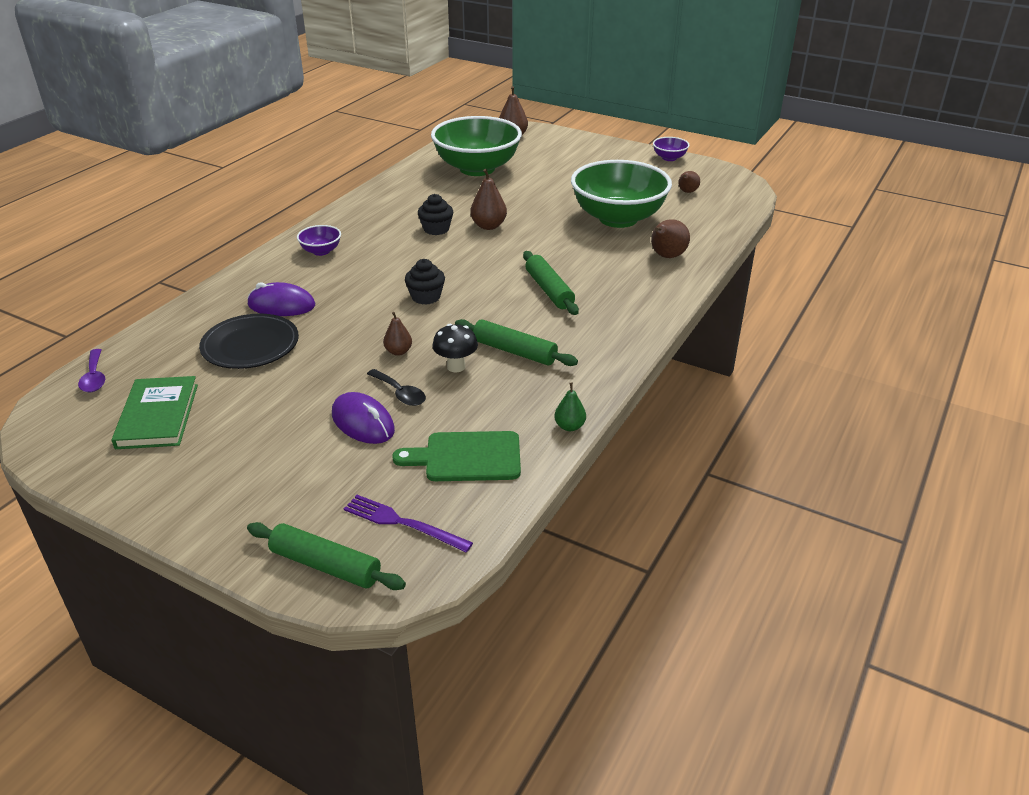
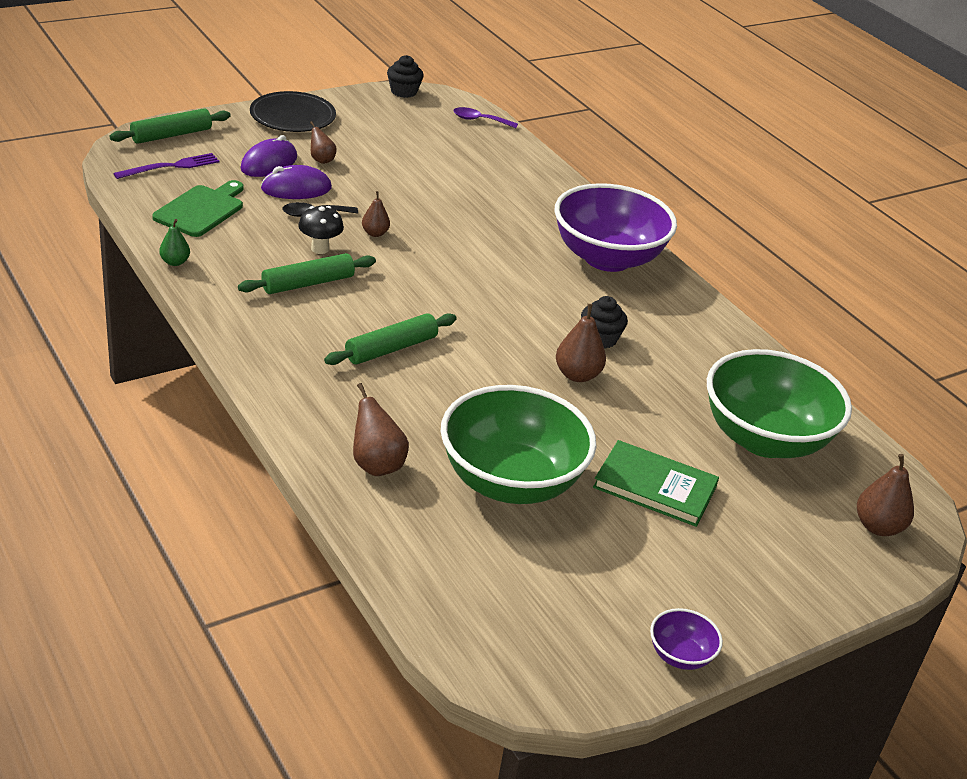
camera: 115 degrees right, 0 degrees up
green book [111,376,198,449] -> green book moved to [593,440,719,527]
black plate [199,313,299,369] -> black plate moved to [250,91,336,132]
purple mouse [247,282,315,316] -> purple mouse moved to [240,135,297,177]
purple bowl [297,225,341,256] -> purple bowl [555,183,677,272], size x2.40
black cupcake [405,259,445,305] -> black cupcake moved to [387,55,424,98]
green rolling pin [523,251,579,315] -> green rolling pin turned 45 degrees counterclockwise [324,313,457,365]
brown pear [678,171,700,193] -> brown pear moved to [310,121,337,164]

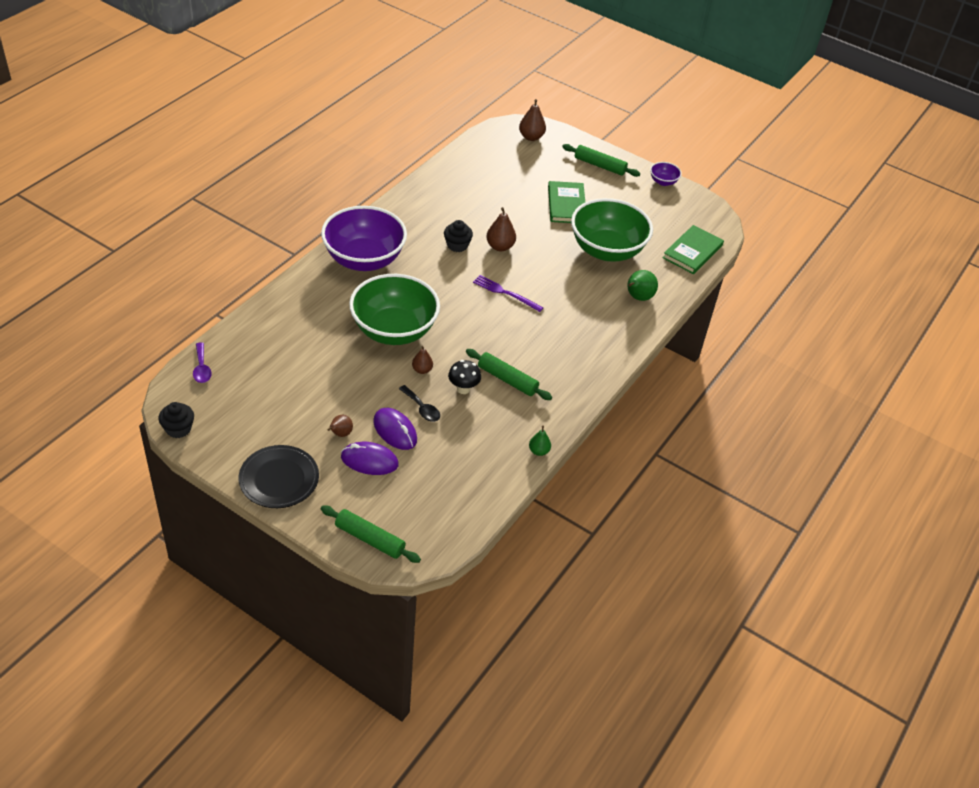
camera: 115 degrees left, 10 degrees up
purple fork [113,153,219,179] -> purple fork moved to [473,275,544,312]
green cutting board [152,180,244,237] -> none
green rolling pin [324,313,457,365] -> green rolling pin moved to [562,144,640,177]
brown pear [353,383,409,476] -> green pear [628,270,658,301]
green bowl [707,349,852,458] -> green bowl moved to [349,274,440,345]
none -> green book [663,225,724,274]

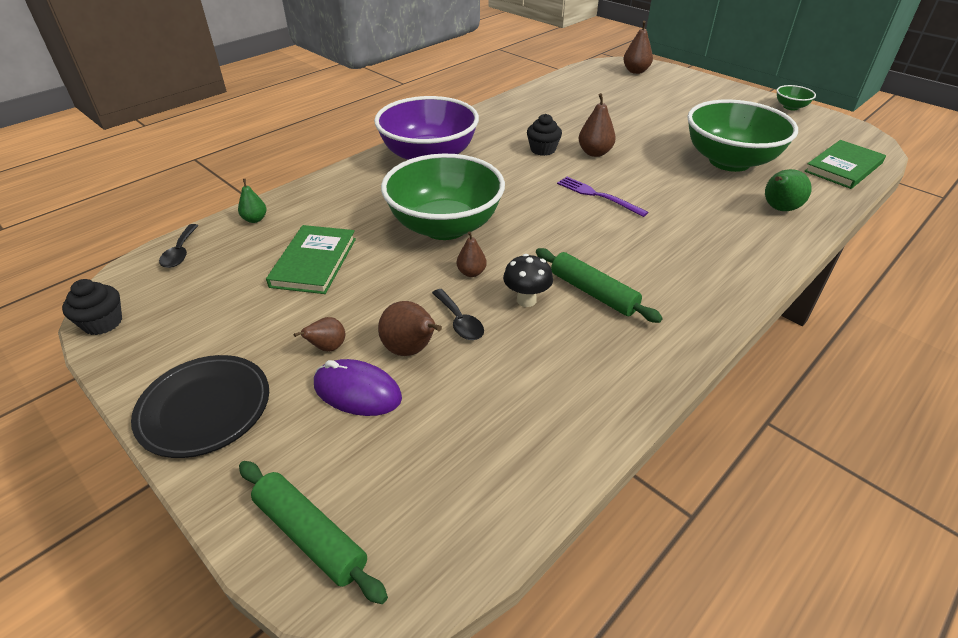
camera: 15 degrees right, 5 degrees down
purple spoon [193,342,212,383] -> black spoon [159,224,199,268]
purple mouse [373,408,417,450] -> brown pear [378,301,442,356]
green pear [529,425,551,456] -> green pear moved to [238,179,267,223]
green book [548,181,585,223] -> green book moved to [266,225,356,294]
green rolling pin [562,144,640,177] -> none
purple bowl [650,162,682,186] -> green bowl [777,85,816,110]

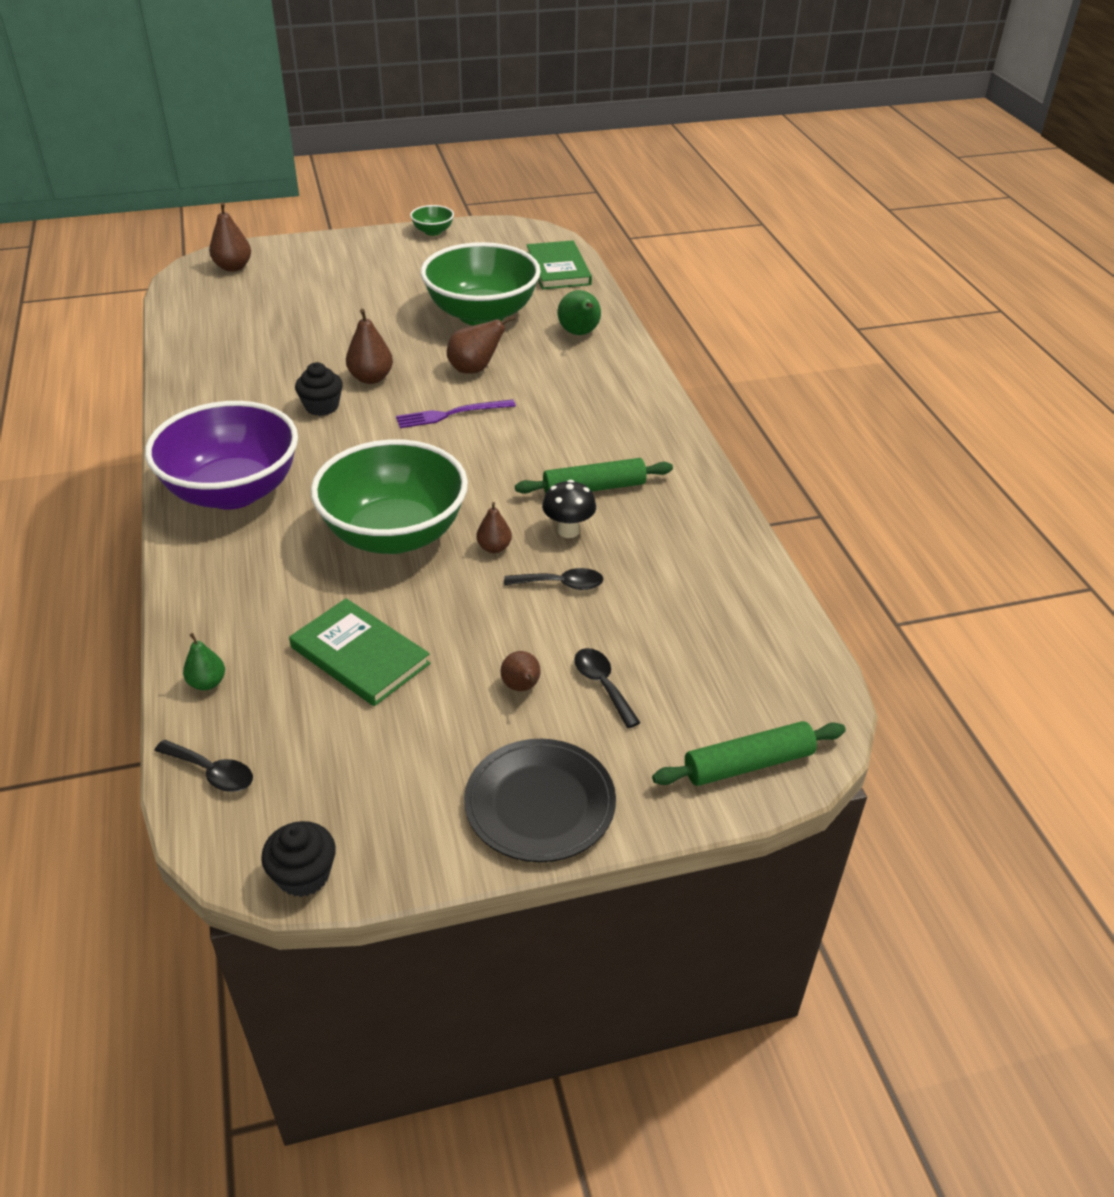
camera: 60 degrees left, 0 degrees up
purple mouse [314,359,402,416] -> black spoon [574,648,641,728]
brown pear [378,301,442,356] -> brown pear moved to [447,315,515,374]

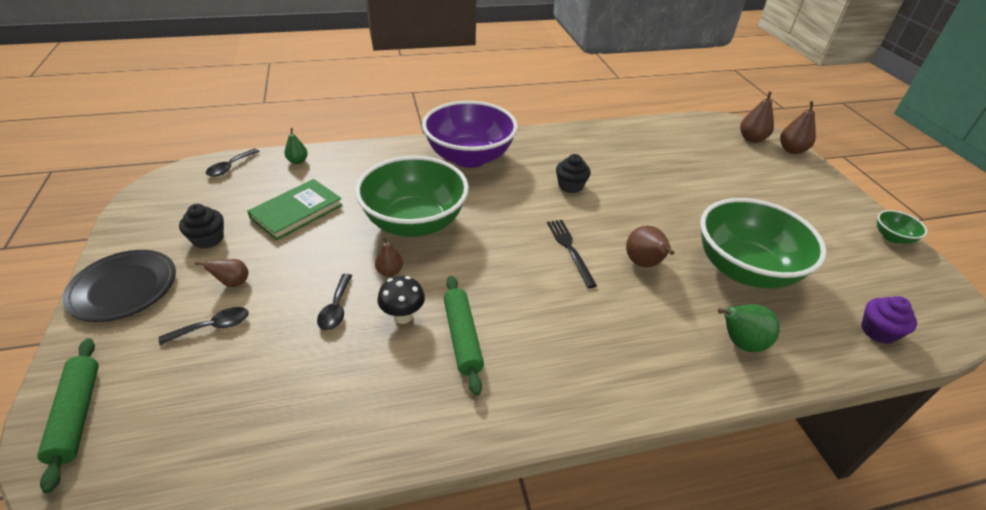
camera: 90 degrees right, 0 degrees up
black cupcake [261,821,336,897] -> black cupcake moved to [179,204,224,249]
brown pear [346,309,393,384] -> brown pear moved to [780,101,816,154]
purple fork [396,399,516,428] -> black fork [547,220,597,288]
green book [527,240,592,290] -> purple cupcake [861,296,917,344]

